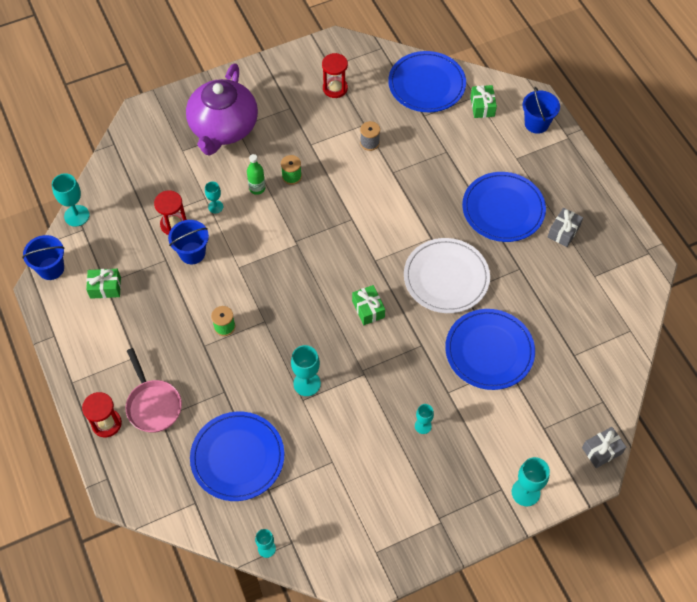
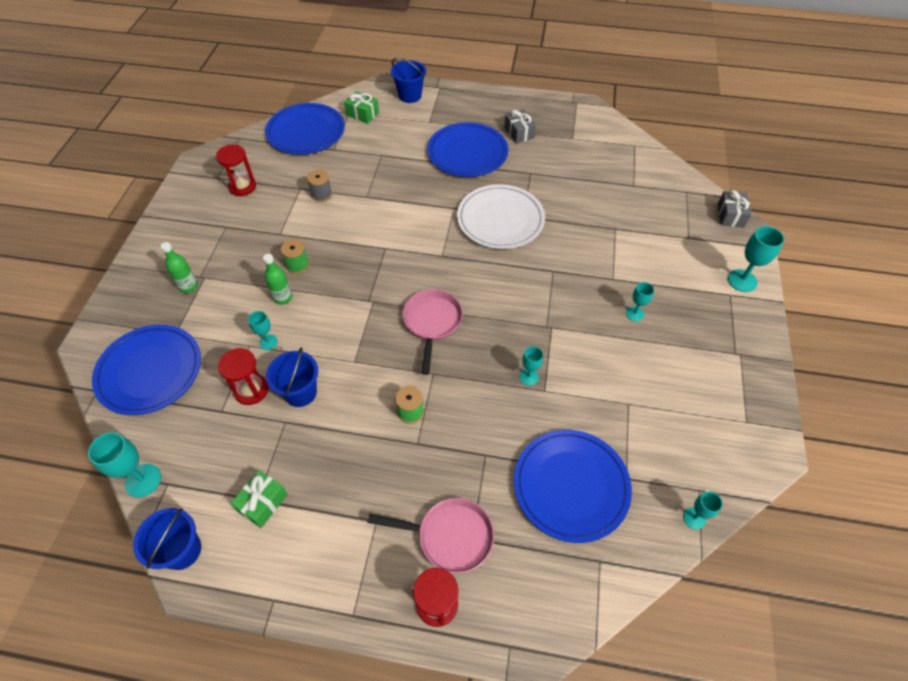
camera: 55 degrees left, 5 degrees down
purple teapot [186,63,258,156] -> green bottle [161,242,198,293]
turquoise goblet [291,345,321,396] -> turquoise goblet [520,346,543,386], size x0.61
green gift [352,285,385,325] -> none
blue plate [445,309,535,390] -> blue plate moved to [92,325,201,415]
none -> pink pan [403,289,463,375]

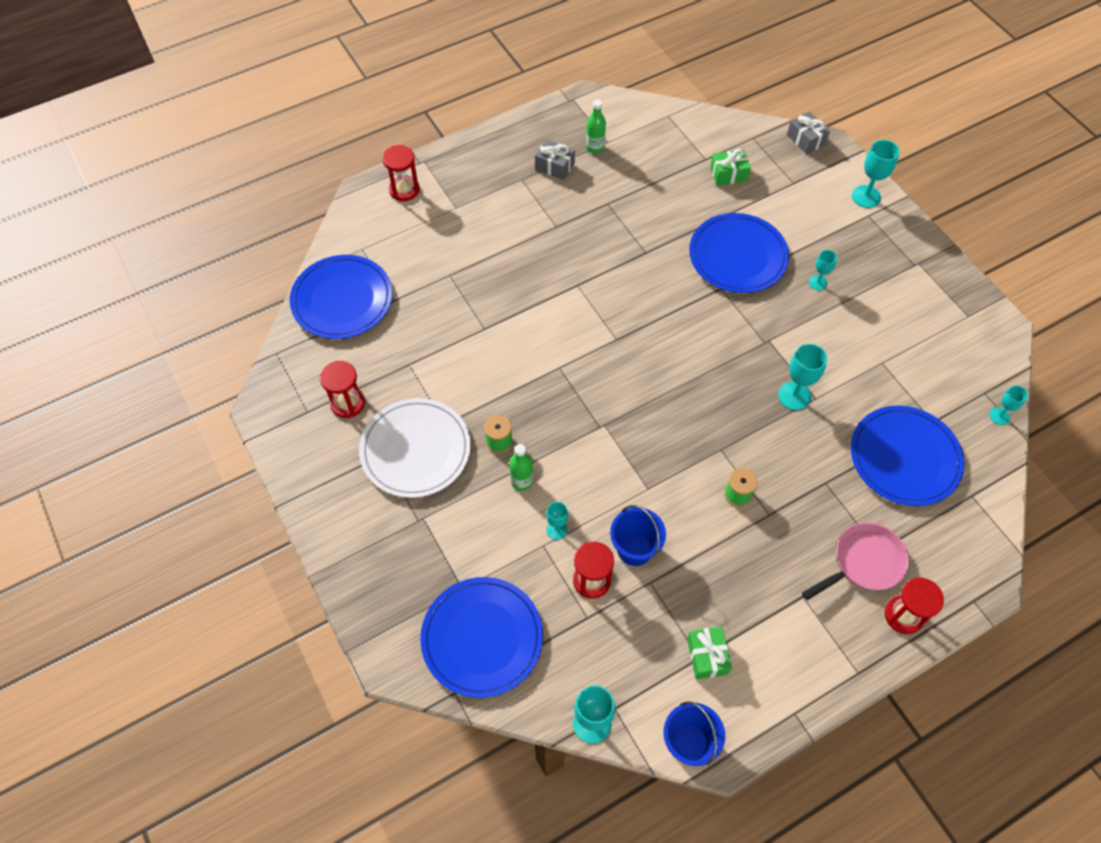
camera: 40 degrees left, 5 degrees up
green bottle [161,242,198,293] -> green bottle moved to [586,100,606,154]
grey spool [307,170,332,202] -> none
green gift [344,91,379,124] -> green gift moved to [710,149,751,186]
blue bucket [391,58,426,103] -> red hourglass [382,145,420,201]
pink pan [403,289,463,375] -> none
blue plate [427,122,508,177] -> blue plate moved to [689,213,789,293]
white plate [457,184,545,249] -> white plate moved to [359,398,471,498]
turquoise goblet [520,346,543,386] -> turquoise goblet [778,344,827,410], size x1.64

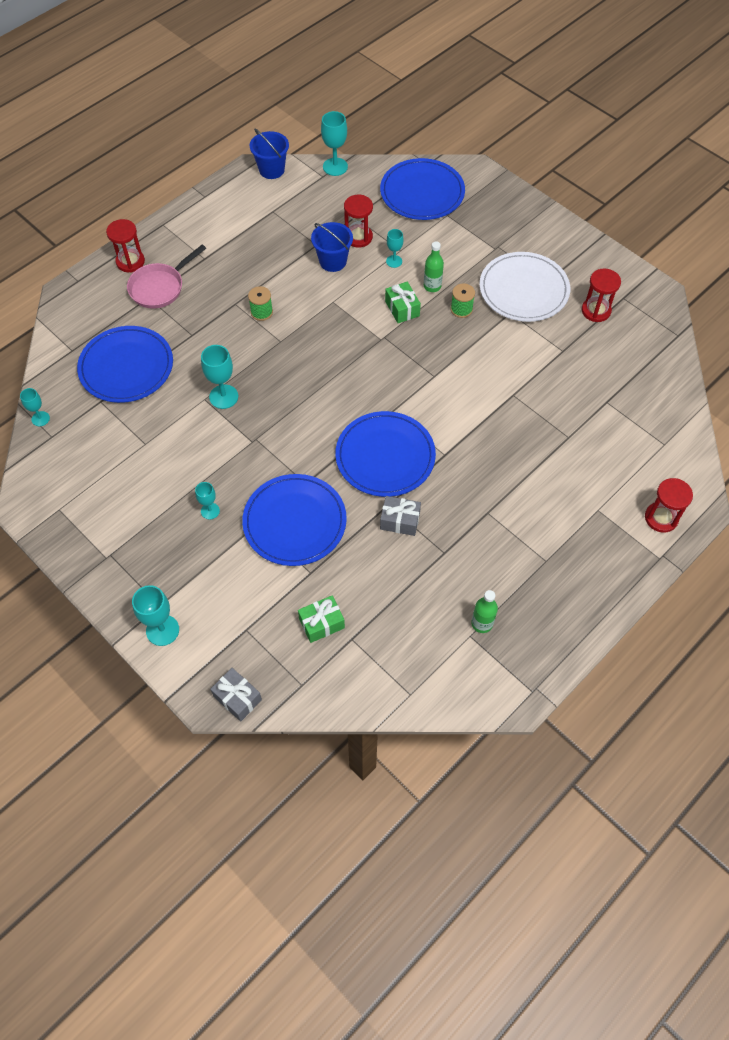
camera: 165 degrees right, 0 degrees up
blue plate [290,255,392,339] -> blue plate moved to [335,411,436,497]
grey gift [535,139,575,180] -> grey gift moved to [380,496,421,536]
green gift [687,626,732,679] -> green gift moved to [385,282,421,323]

